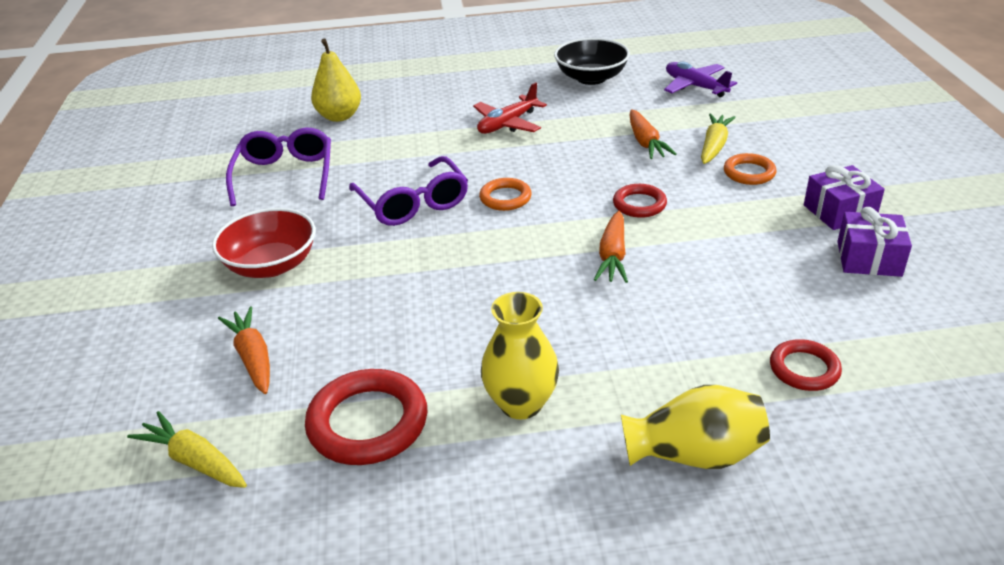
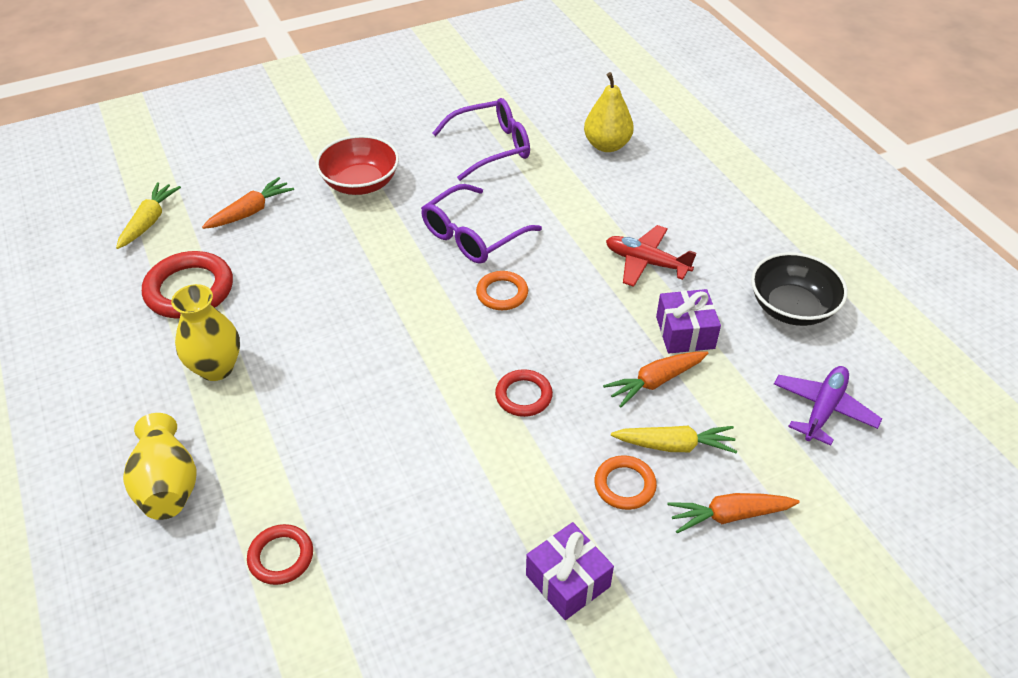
camera: 70 degrees right, 10 degrees up
orange carrot [594,211,628,283] -> orange carrot moved to [667,493,800,533]
purple gift [837,207,912,277] -> purple gift moved to [656,289,721,354]

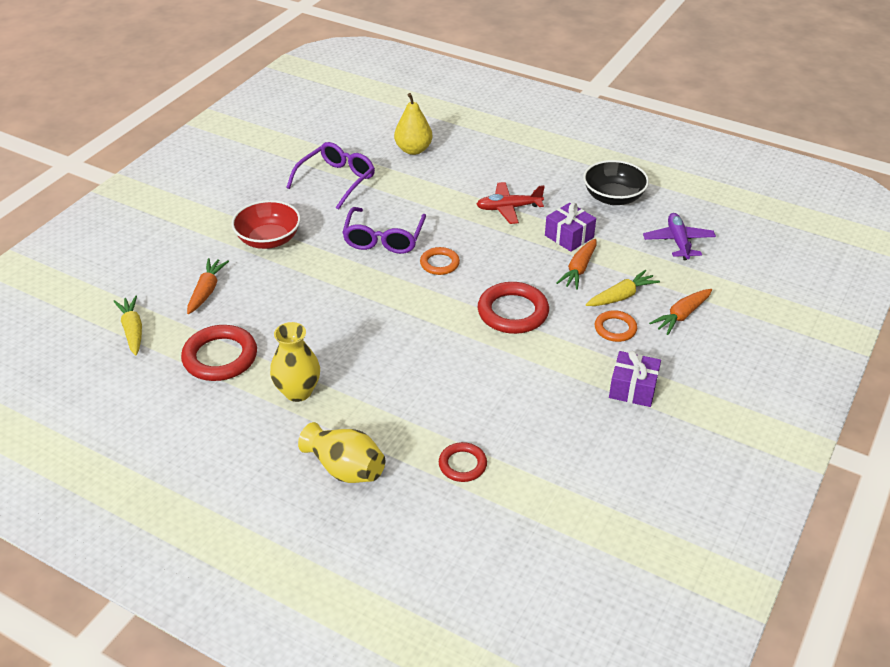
camera: 35 degrees left, 5 degrees down
red ring [495,369,553,417] -> red ring [478,282,549,334], size x1.71

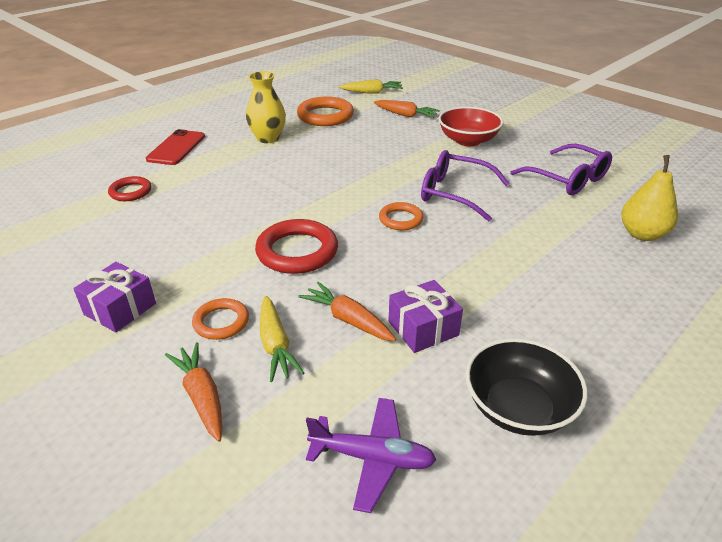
camera: 105 degrees right, 5 degrees down
red ring [181,325,257,381] -> orange ring [297,97,354,126]
yellow vase [298,422,385,483] -> red phone [146,129,205,165]
red plane [476,182,545,224] -> none

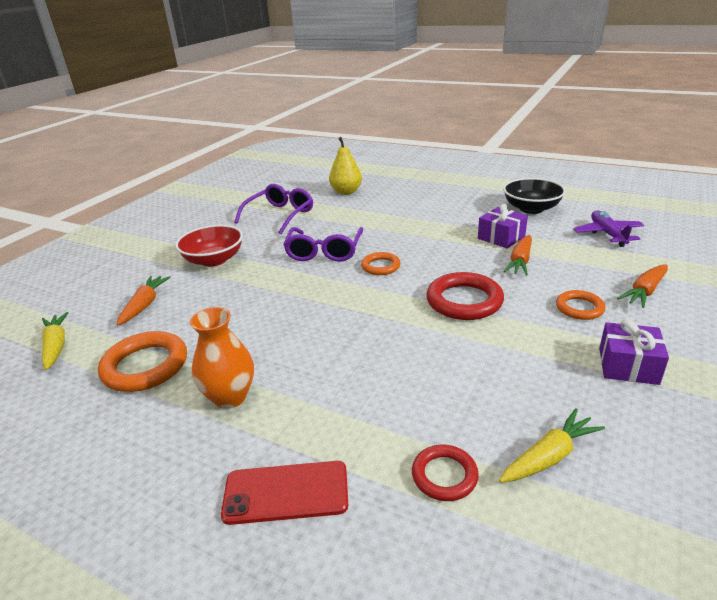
camera: 105 degrees left, 5 degrees down
yellow vase [246,71,286,143] -> orange vase [190,307,254,409]
yellow carrot [260,296,304,382] -> yellow carrot moved to [499,409,605,483]

